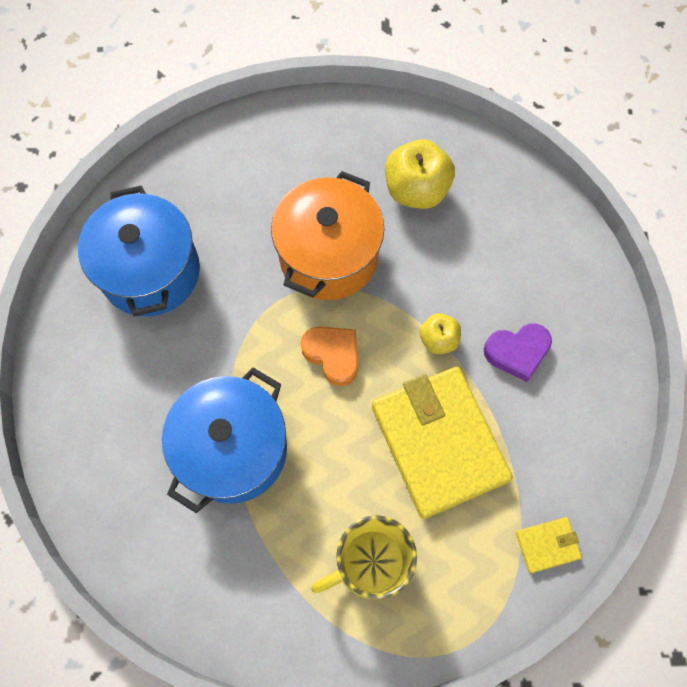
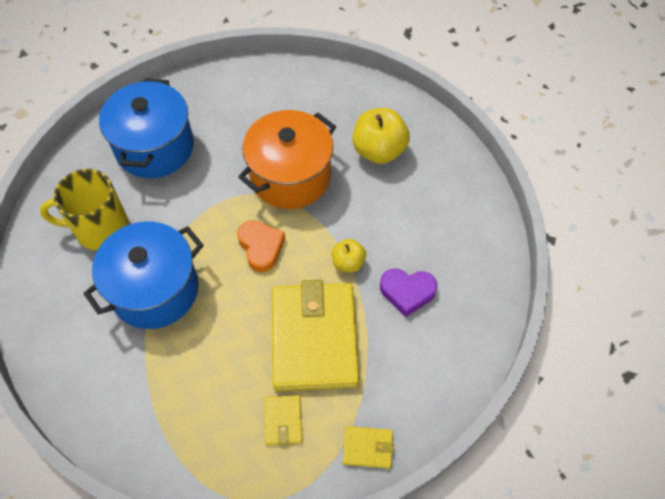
camera: 20 degrees right, 10 degrees down
yellow mug [311,515,417,599] -> yellow mug moved to [40,169,129,250]
none -> yellow wallet [264,395,302,445]

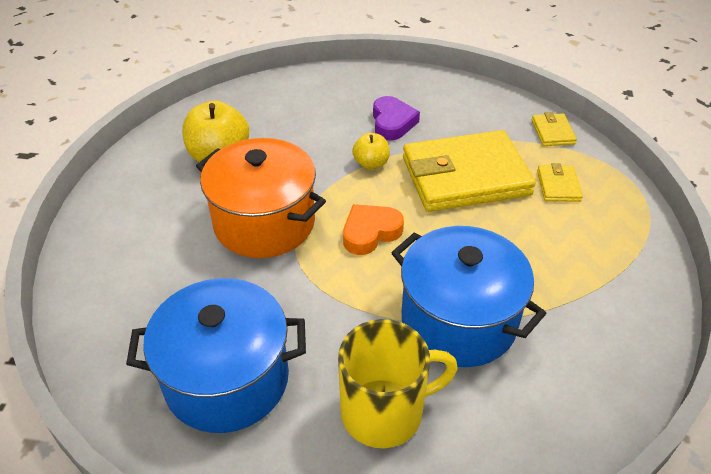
camera: 100 degrees left, 15 degrees down
yellow mug [40,169,129,250] -> yellow mug turned 90 degrees counterclockwise [338,319,458,448]
yellow wallet [264,395,302,445] -> yellow wallet turned 75 degrees counterclockwise [537,163,583,202]

